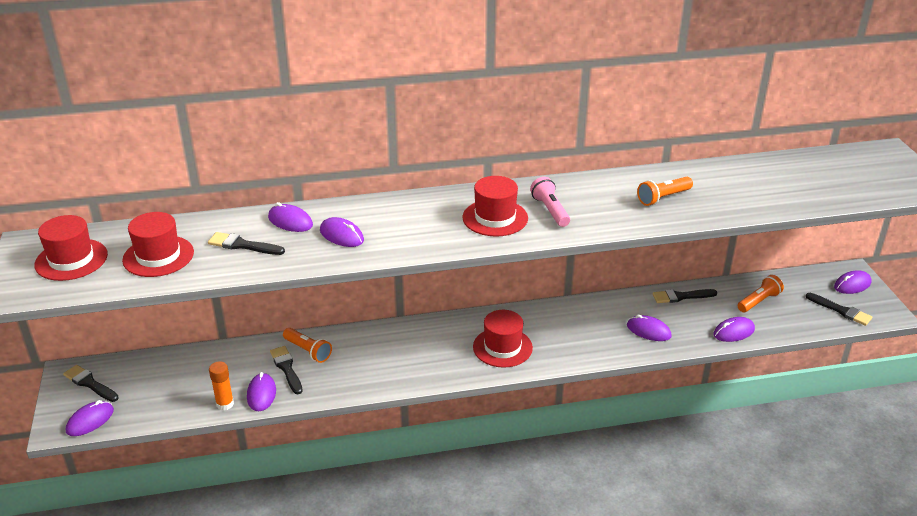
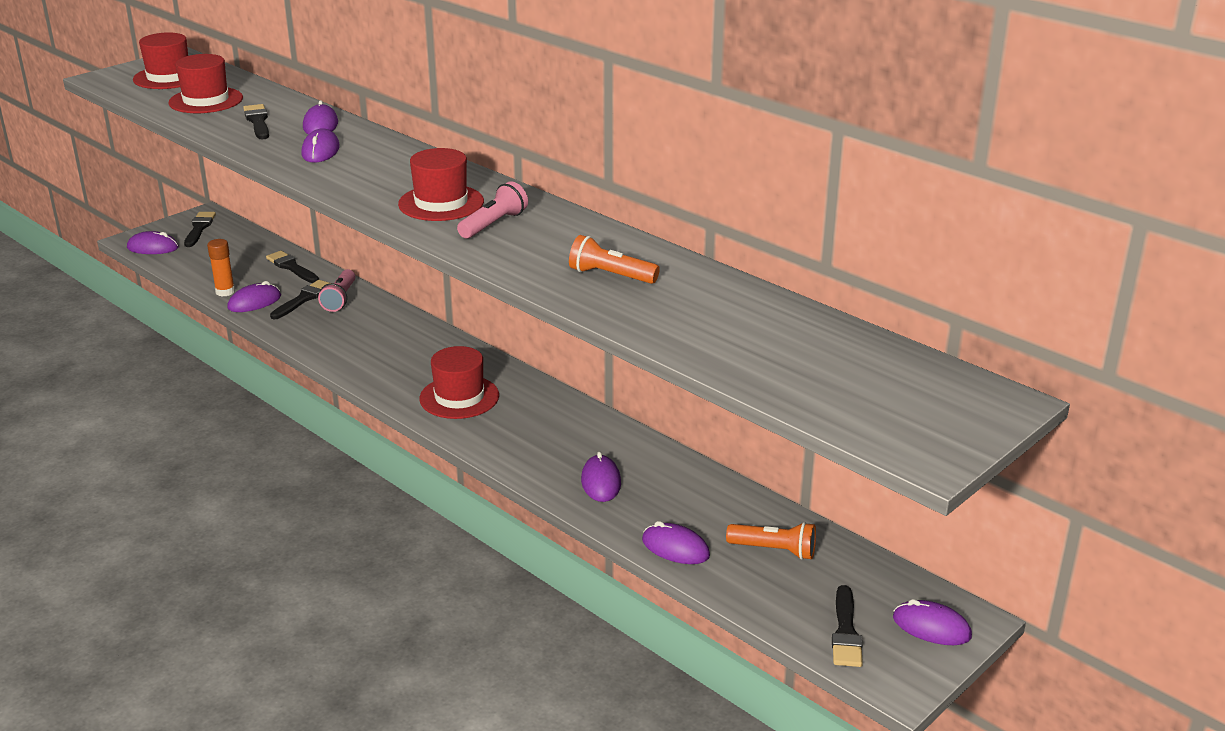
camera: 55 degrees right, 5 degrees down
orange flashlight [283,328,332,363] -> pink flashlight [318,269,355,312]
black brush [653,289,717,303] -> black brush moved to [266,251,319,283]

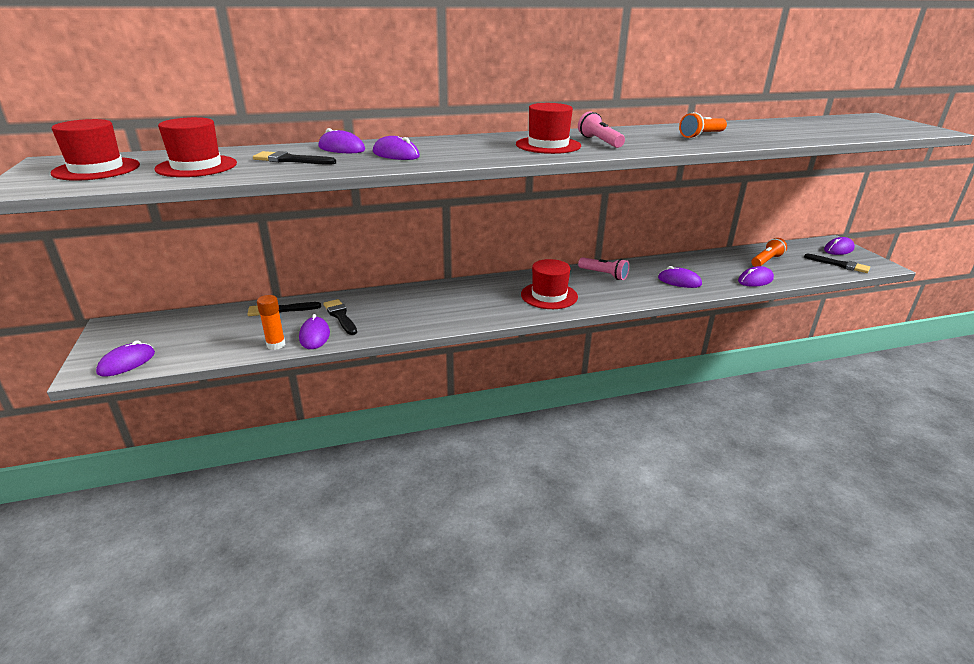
camera: 60 degrees left, 0 degrees up
black brush [184,212,216,247] -> none
pink flashlight [318,269,355,312] -> pink flashlight moved to [578,257,629,280]

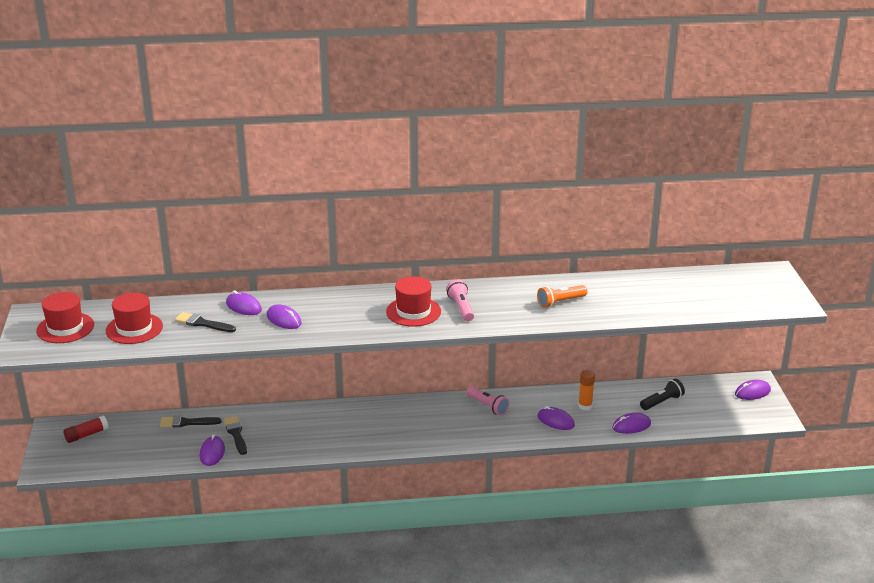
camera: 10 degrees right, 0 degrees up
purple mouse [96,340,155,377] -> none
orange glue stick [257,295,285,350] -> orange glue stick moved to [578,370,595,410]
red hat [521,259,578,309] -> none
orange flashlight [751,238,787,267] -> black flashlight [640,379,685,410]
black brush [804,254,870,273] -> none
none -> red glue stick [64,415,108,443]

